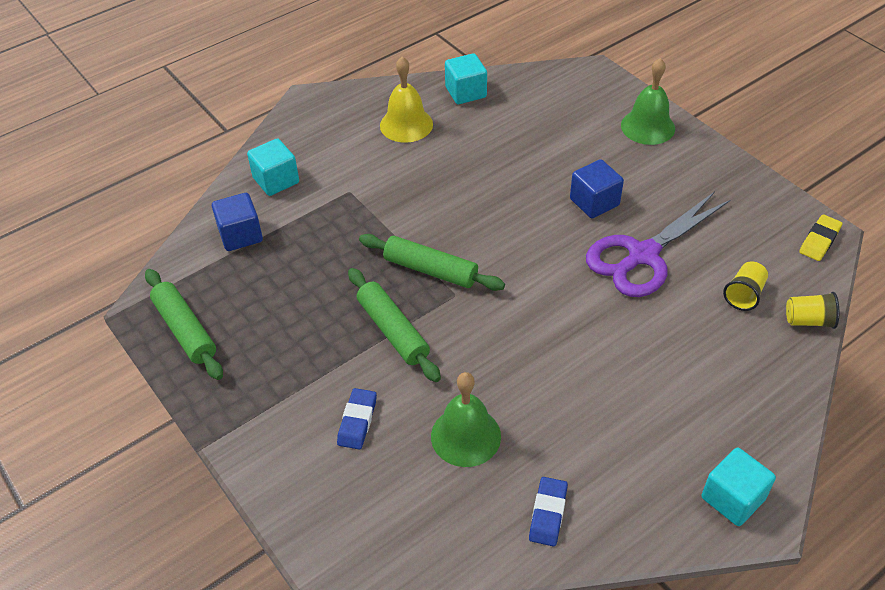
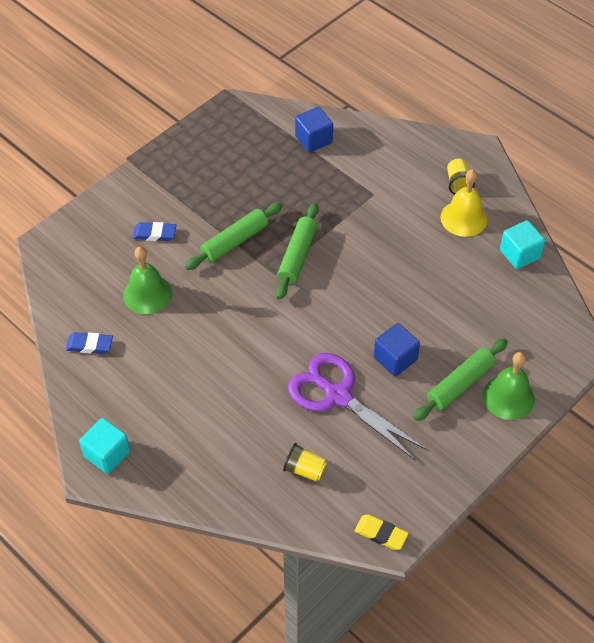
camera: 80 degrees right, 5 degrees up
green rolling pin [145,269,223,380] -> green rolling pin moved to [413,339,508,421]
turquoise cube [247,138,299,196] -> none
yellow cup [786,292,839,329] -> yellow cup moved to [447,159,475,195]

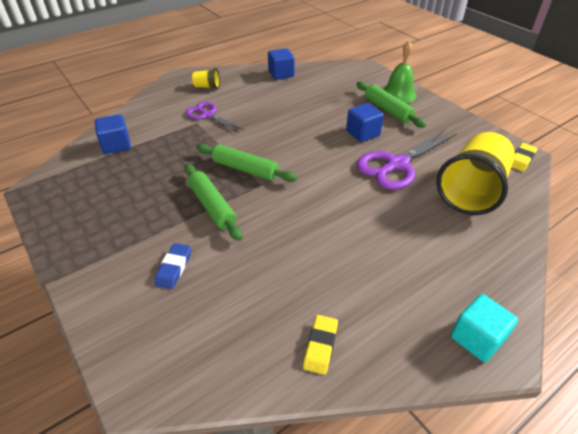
camera: 80 degrees left, 10 degrees down
blue eraser [66,332,113,354] -> yellow eraser [303,315,338,375]
green bell [123,247,172,314] -> none
yellow cup [283,443,327,482] -> yellow cup [436,132,515,215], size x2.37
yellow bell [440,169,487,237] -> none
turquoise cube [500,220,545,269] -> blue cube [268,48,295,80]
none -> purple scissors [186,102,245,133]

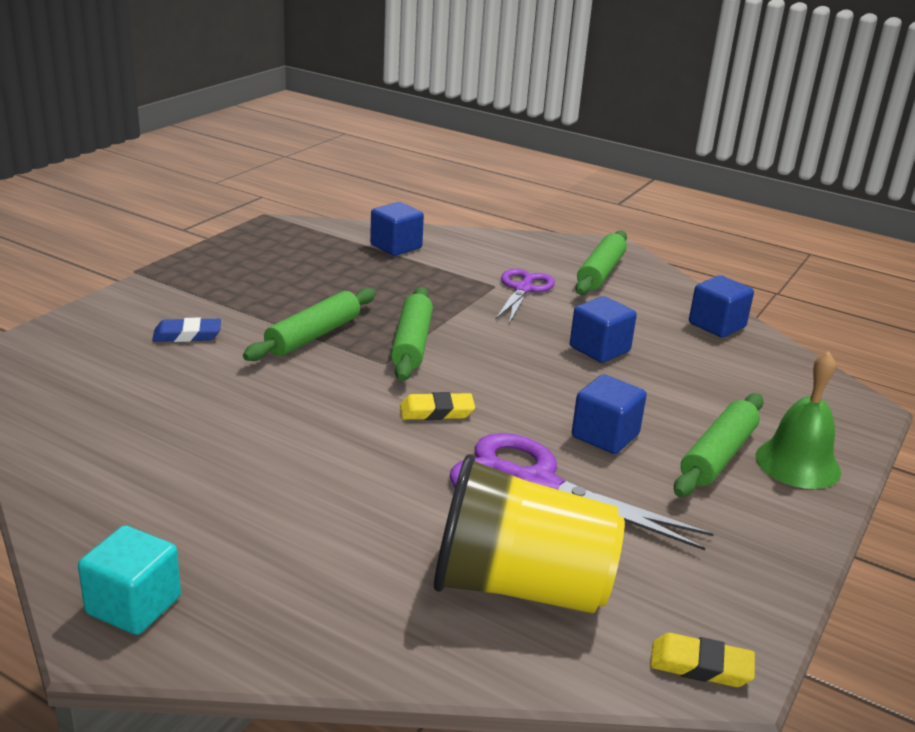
camera: 65 degrees right, 15 degrees down
yellow cup [192,68,220,89] -> green rolling pin [575,230,627,295]
yellow eraser [303,315,338,375] -> yellow eraser moved to [400,392,475,420]
none -> blue cube [570,296,637,363]

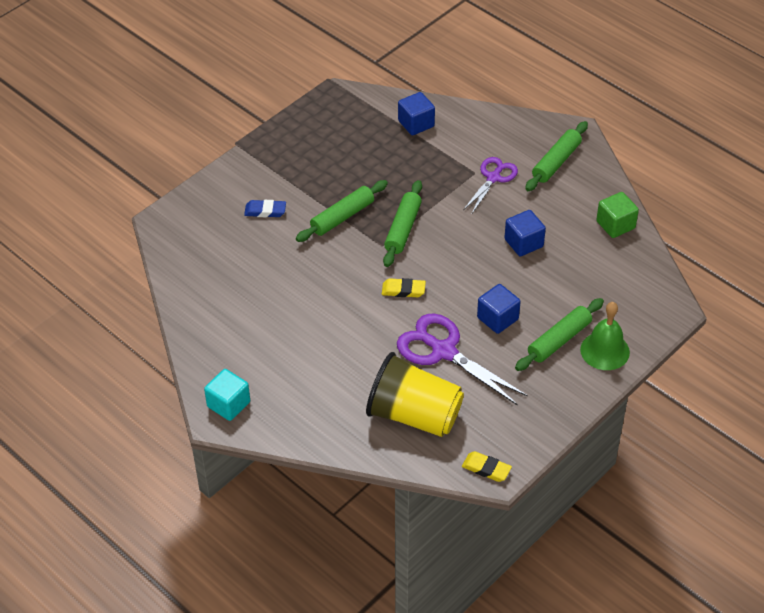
camera: 15 degrees right, 20 degrees up
blue cube [689,275,754,337] -> green cube [596,192,639,238]

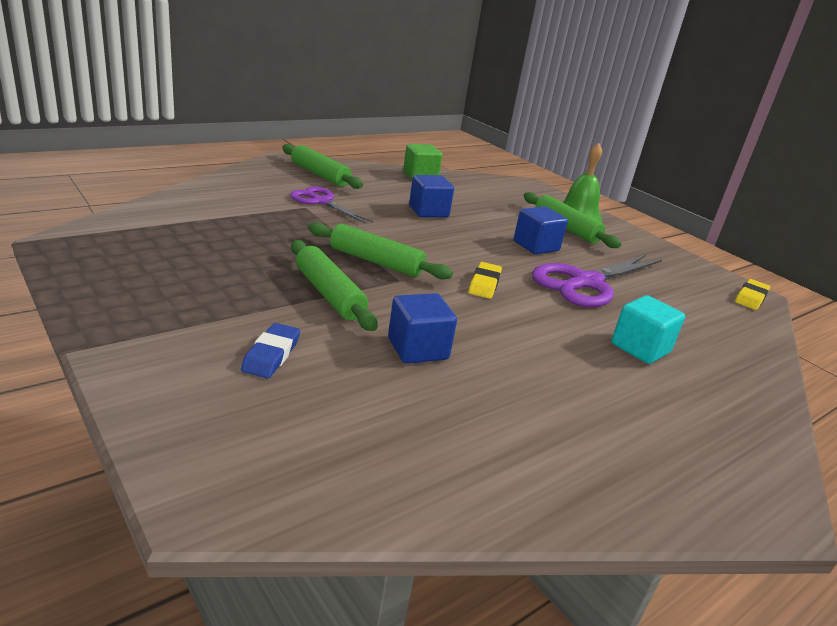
camera: 85 degrees left, 20 degrees down
turquoise cube [204,369,250,421] -> turquoise cube moved to [611,295,685,364]
yellow cup [366,352,464,437] -> none
blue cube [398,92,435,135] -> blue cube moved to [388,293,457,364]

